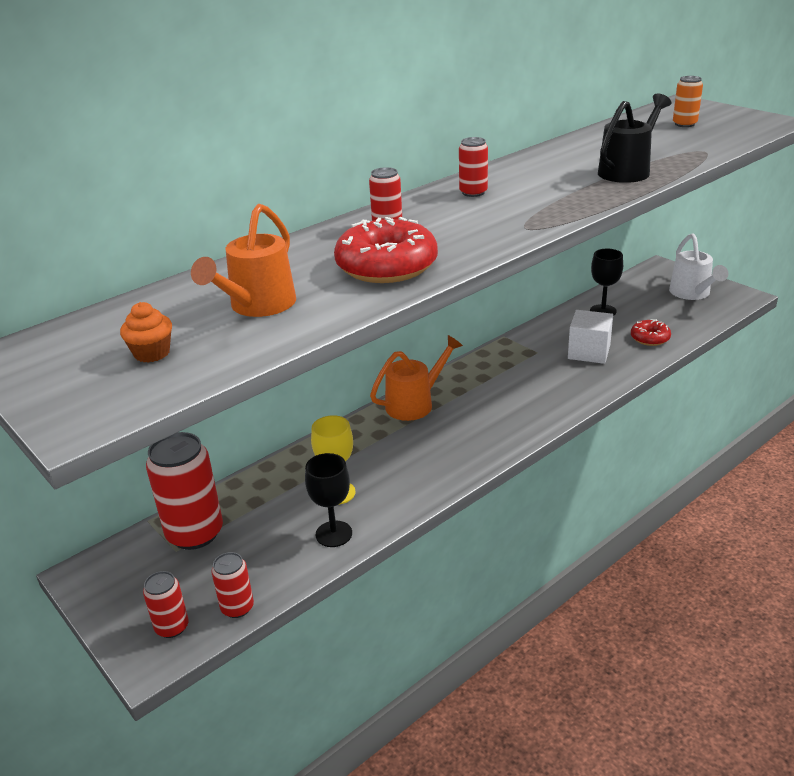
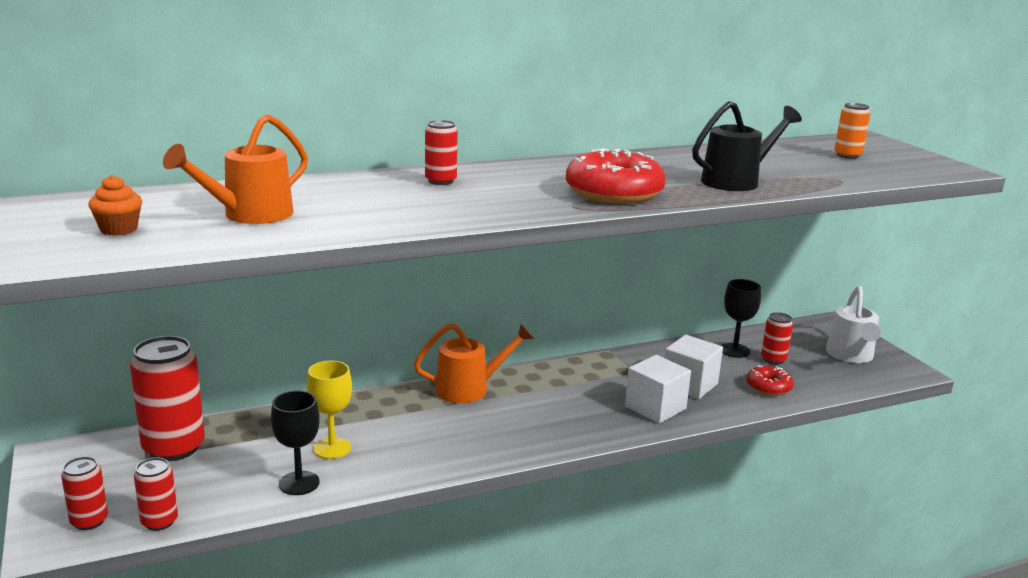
camera: 15 degrees right, 10 degrees down
red donut [334,217,438,283] -> red donut moved to [566,148,666,204]
red can [459,137,488,197] -> red can moved to [761,312,793,364]
none -> white cube [625,355,691,424]

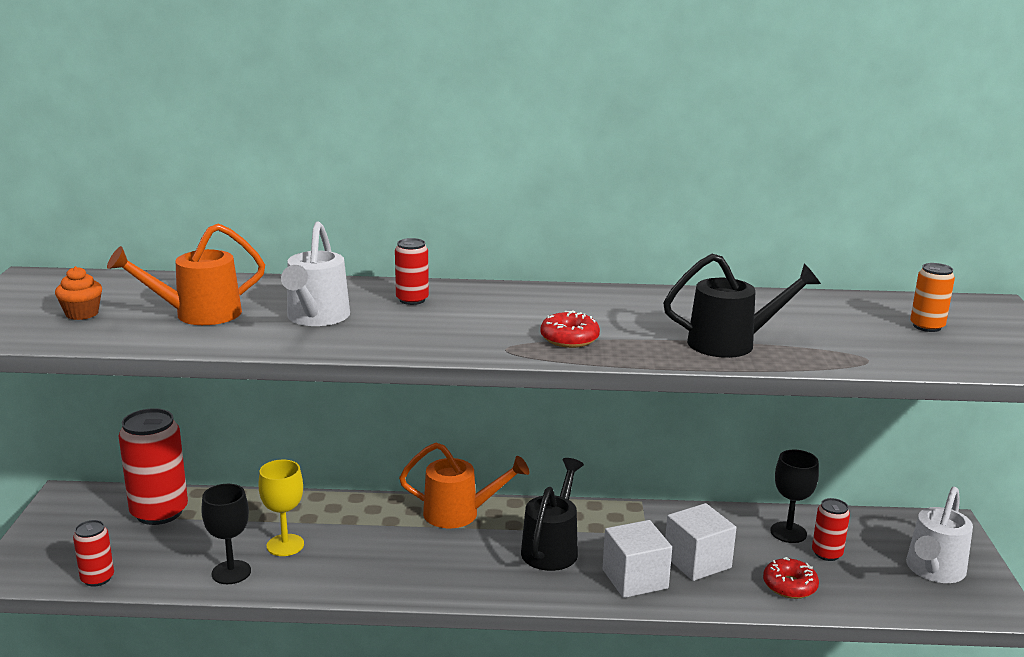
camera: 25 degrees right, 0 degrees up
red can [61,457,108,530] -> none
red donut [566,148,666,204] -> red donut [540,310,600,348], size x0.55
none -> white watering can [281,222,350,326]
none -> black watering can [521,458,584,571]

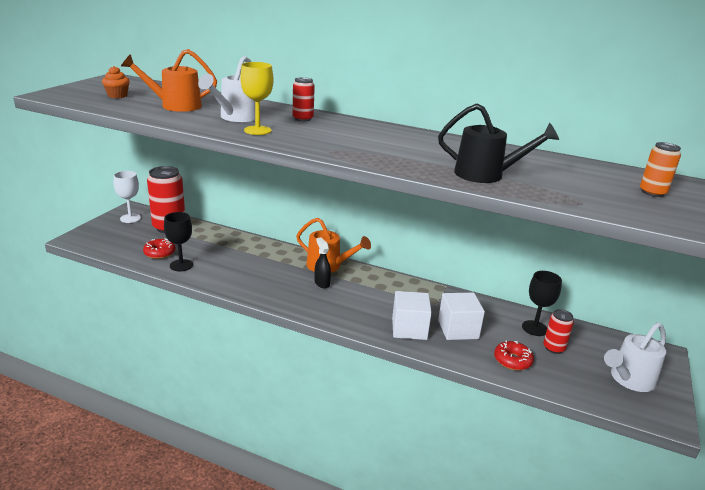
camera: 20 degrees right, 5 degrees up
red can [73,520,114,587] -> none
yellow goblet [259,460,304,556] -> yellow goblet moved to [240,62,274,135]
black watering can [521,458,584,571] -> none
red donut [540,310,600,348] -> red donut moved to [143,238,176,259]
none -> white goblet [113,171,141,223]
none -> black spray bottle [315,237,331,288]

